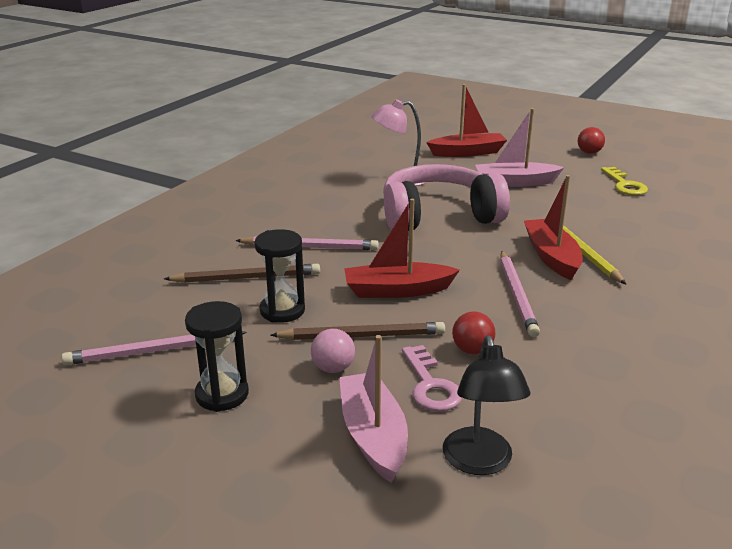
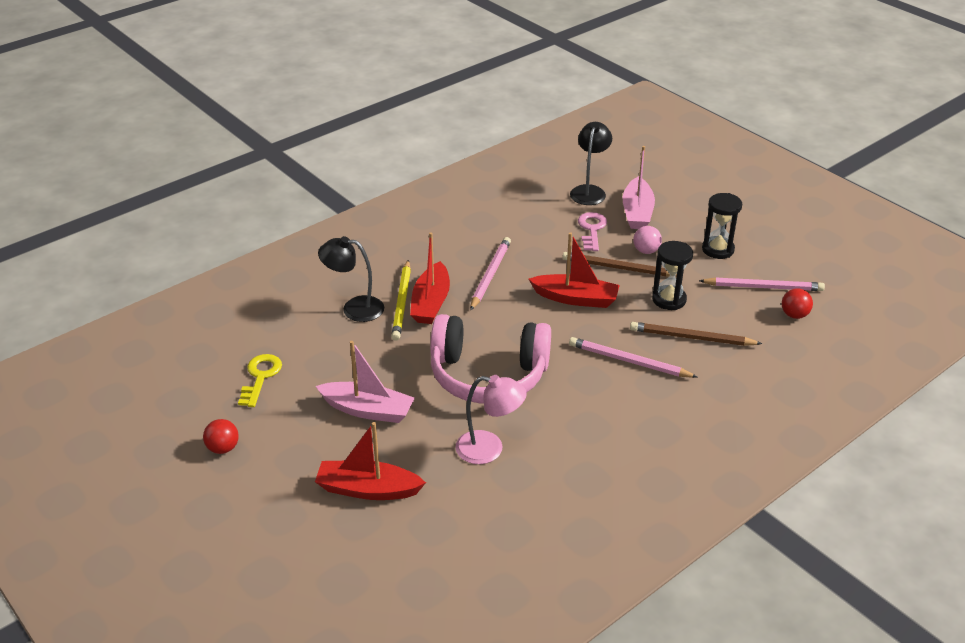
camera: 160 degrees left, 10 degrees up
red ball [452,312,496,354] -> red ball moved to [782,288,813,319]
none -> black lamp [318,236,384,322]

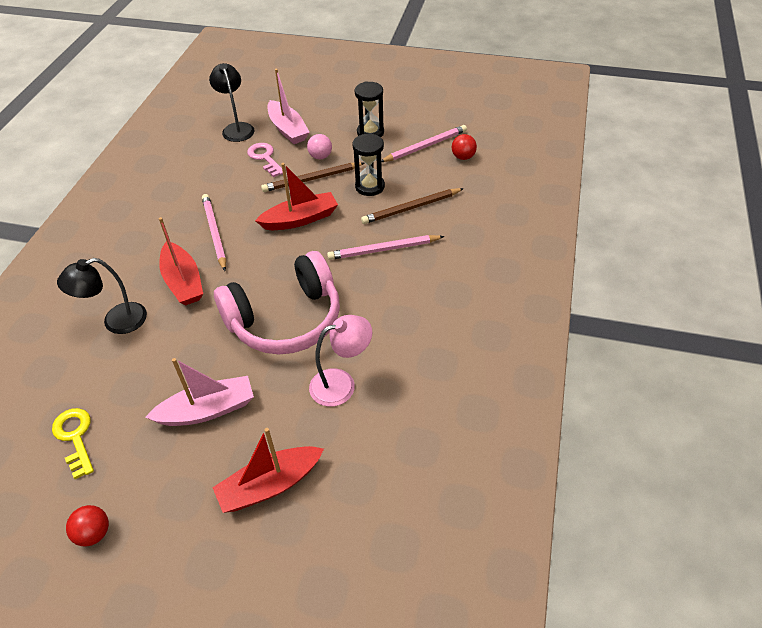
camera: 35 degrees left, 10 degrees up
yellow pencil [391,260,411,341] -> none

